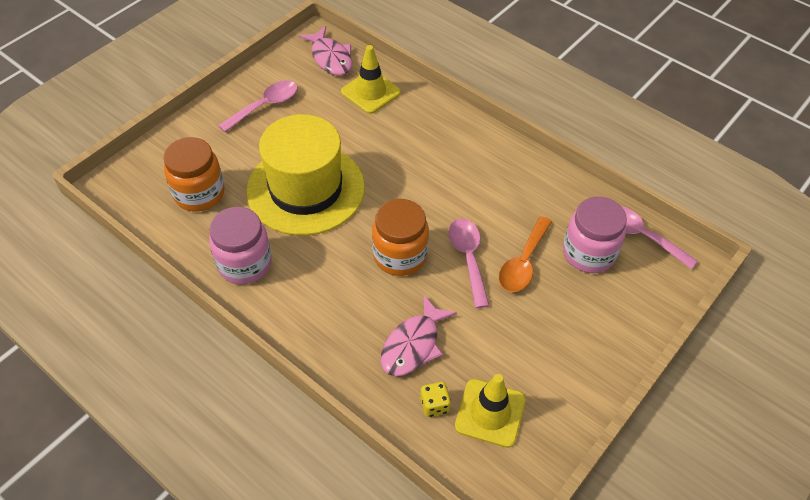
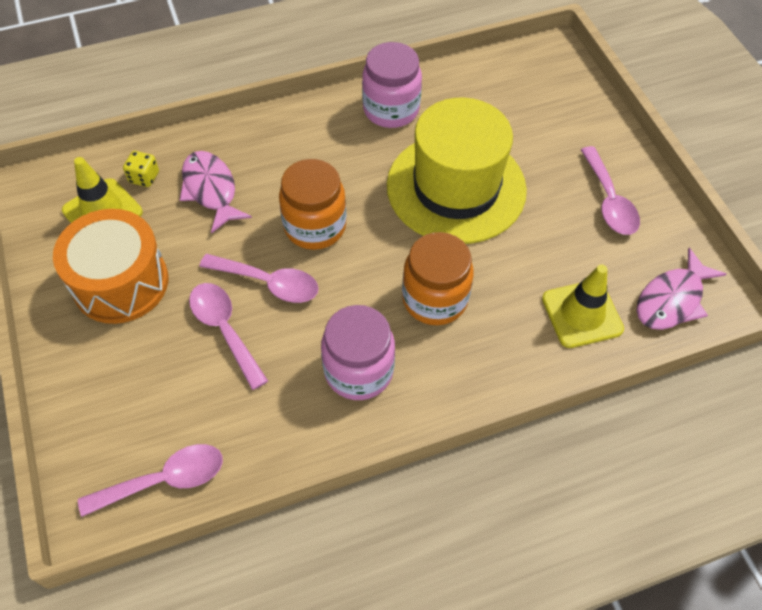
camera: 120 degrees right, 5 degrees up
orange jar [164,137,225,211] -> orange jar moved to [402,232,474,325]
pink fish [299,26,352,76] -> pink fish turned 45 degrees counterclockwise [637,248,726,330]
orange spoon [499,216,552,292] -> pink spoon [189,283,268,390]
pink jar [563,197,627,273] -> pink jar moved to [321,305,395,400]
none -> orange drum [53,209,168,324]

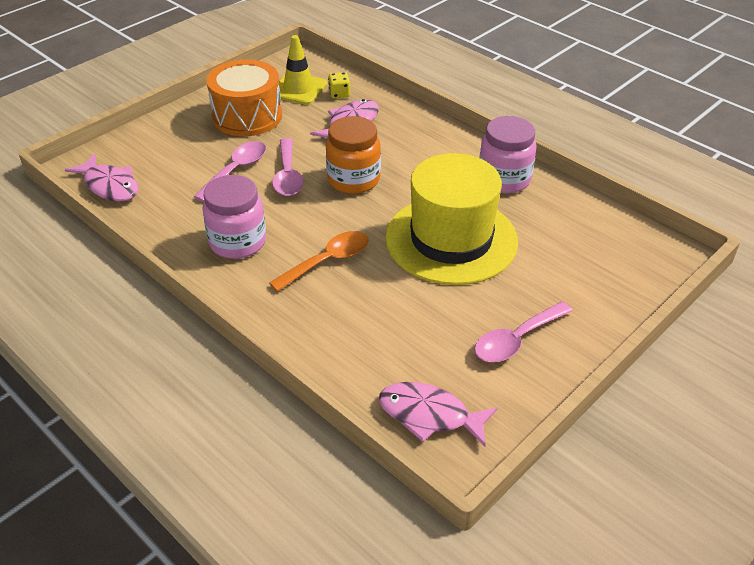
camera: 65 degrees right, 15 degrees down
pink spoon [78,444,223,517] -> pink fish [65,154,139,201]
orange jar [402,232,474,325] -> orange spoon [269,231,369,292]
yellow traffic cone [542,264,624,348] -> none

